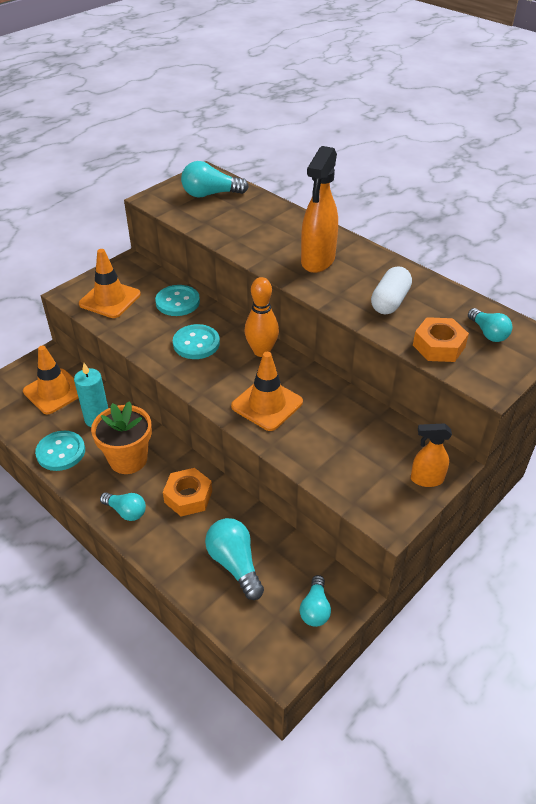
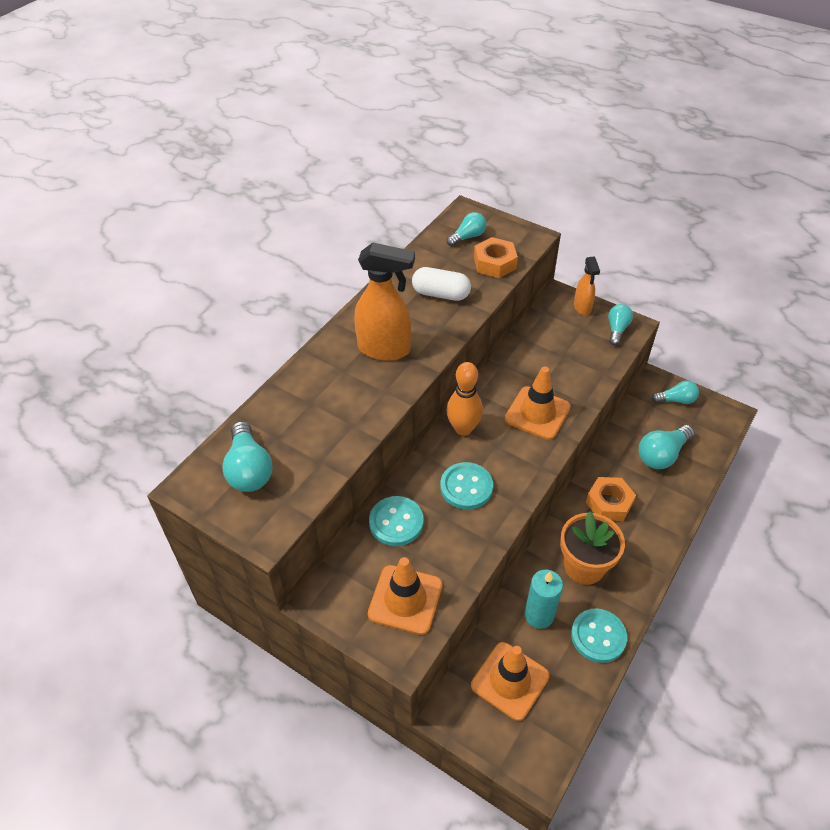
camera: 100 degrees left, 5 degrees up
turquoise light bulb [100,492,146,521] -> turquoise light bulb moved to [608,304,633,345]

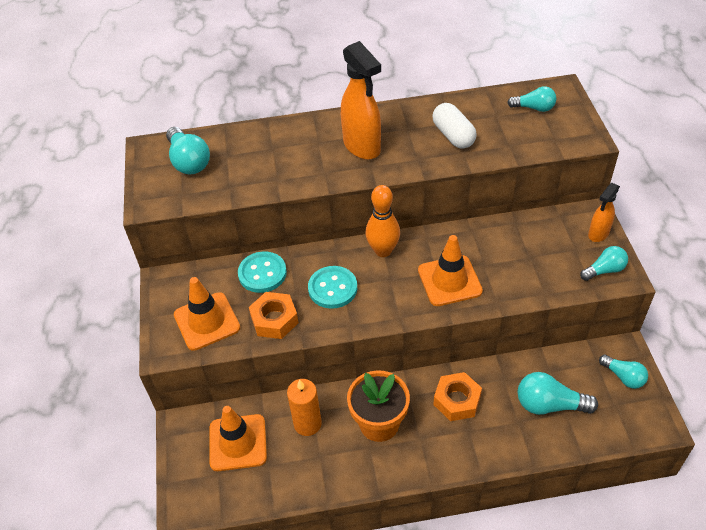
camera: 50 degrees right, 0 degrees up
turquoise light bulb [222,421,273,492] -> turquoise light bulb turned 60 degrees counterclockwise [166,127,210,174]
orange nut [474,237,518,278] -> orange nut moved to [249,292,299,339]
turquoise candle [524,570,563,629] -> orange candle [287,379,322,436]
turquoise button [571,608,627,663] -> none

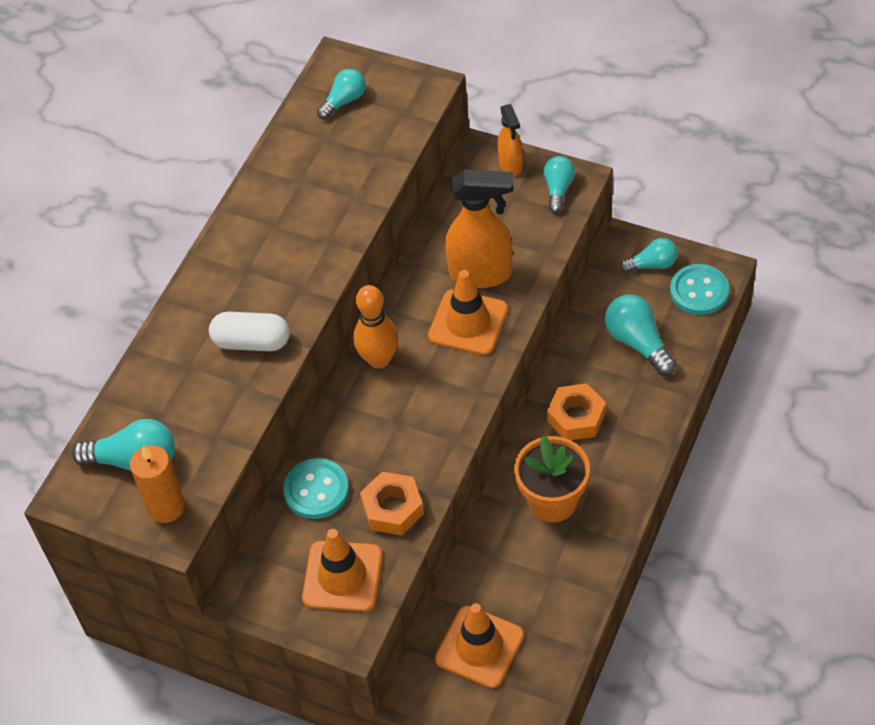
camera: 55 degrees left, 5 degrees up
orange candle [287,379,322,436] -> orange candle moved to [130,445,185,523]
turquoise button [308,266,357,309] -> turquoise button moved to [670,264,729,315]
orange spray bottle [341,41,381,160] -> orange spray bottle moved to [445,170,513,288]
white capsule [432,103,477,149] -> white capsule moved to [209,312,290,351]
turquoise light bulb [518,372,598,415] -> turquoise light bulb turned 105 degrees clockwise [605,295,676,376]

